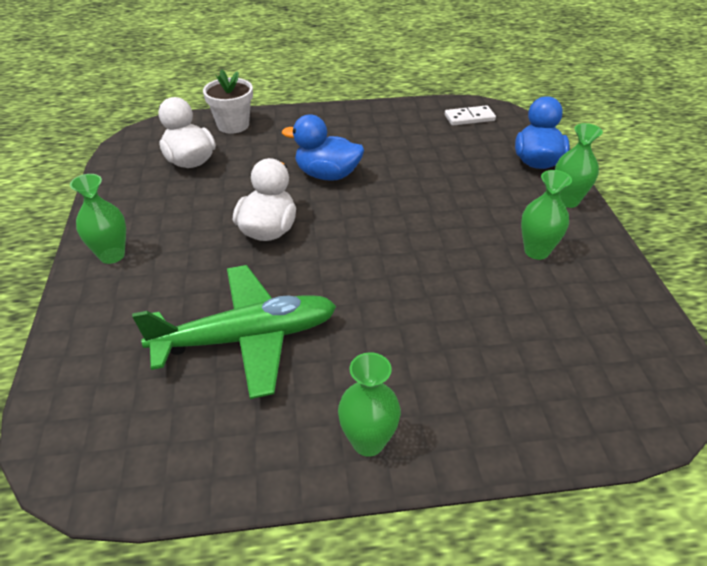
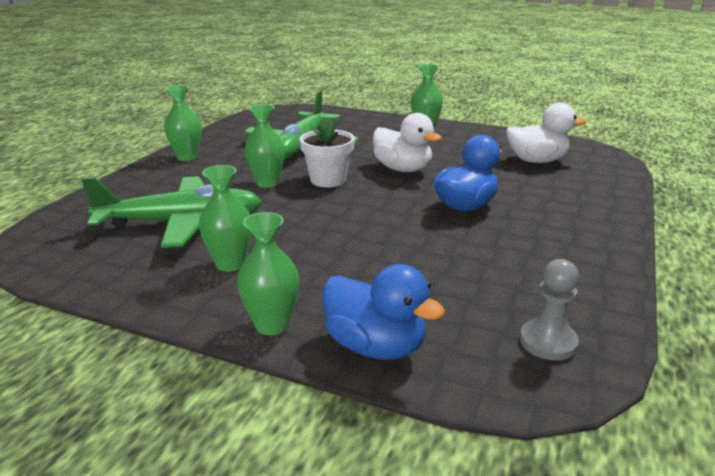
camera: 120 degrees right, 15 degrees down
white flower pot [203,69,253,134] -> white flower pot moved to [300,117,355,187]
white domino [445,105,496,126] -> grey pawn [520,259,579,360]
none -> green plane [81,176,262,248]
none -> green vase [244,104,285,188]

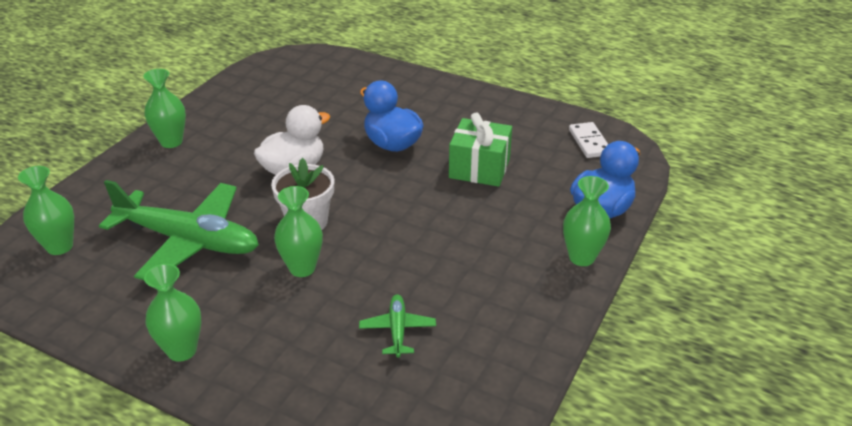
camera: 85 degrees left, 10 degrees up
green plane [81,176,262,248] -> green plane [359,294,436,357], size x0.44
green vase [199,165,252,272] -> green vase moved to [18,166,74,255]
white duck [506,103,586,163] -> none
grey pawn [520,259,579,360] -> white domino [569,122,608,158]
none -> green gift [449,113,512,187]

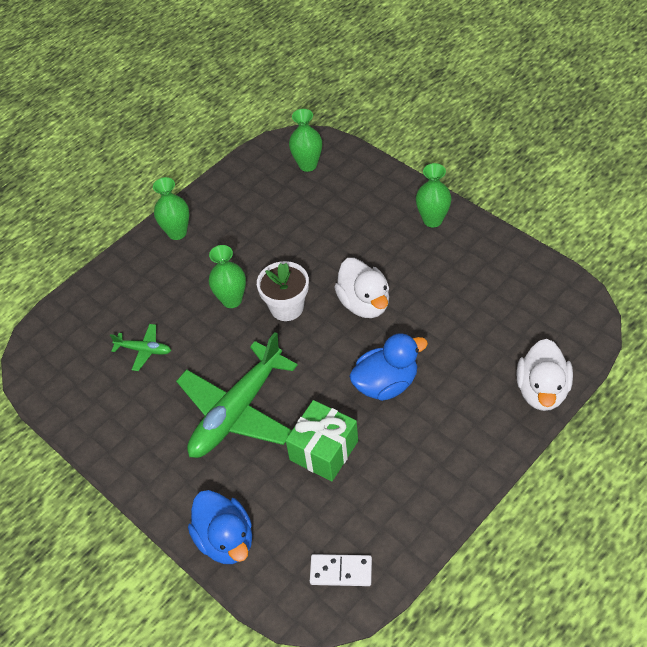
camera: 110 degrees right, 15 degrees up
green plane [99,180,259,280] -> green plane moved to [176,332,298,458]
green vase [563,176,611,266] -> none
none -> white duck [516,339,573,411]

